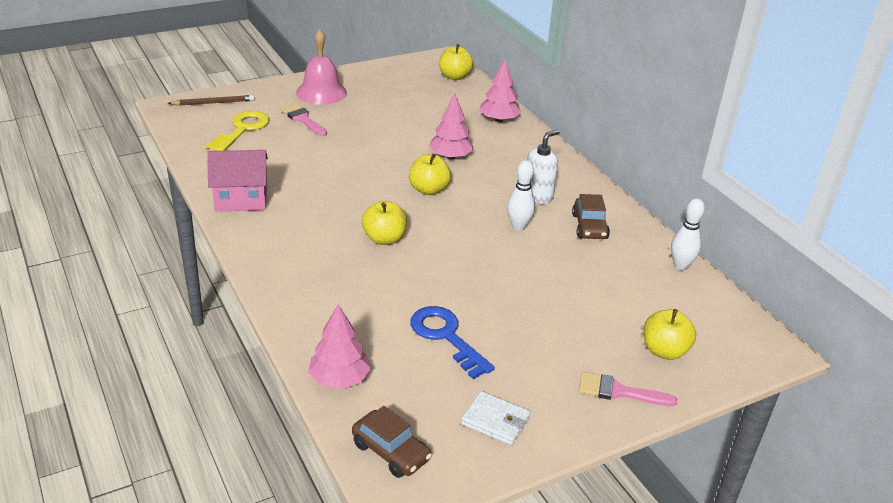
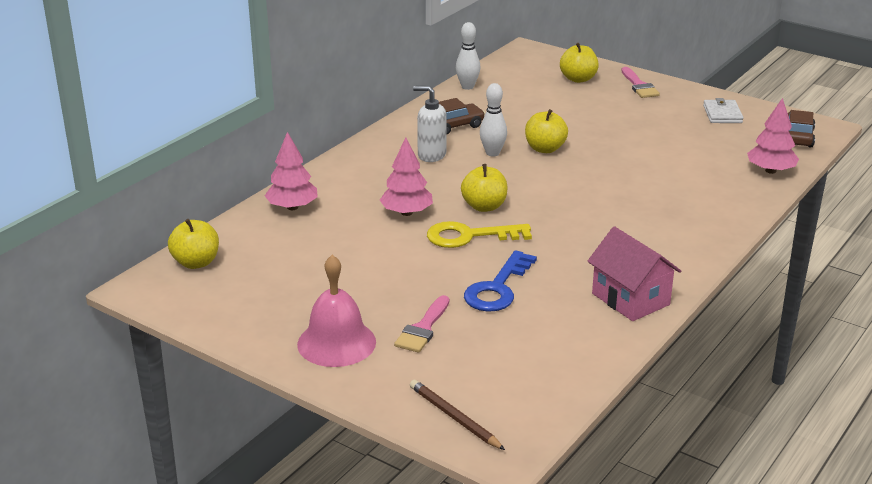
camera: 115 degrees left, 5 degrees down
yellow key [206,111,270,151] -> yellow key moved to [427,221,532,248]
yellow apple [362,201,407,245] -> yellow apple moved to [525,109,568,153]
blue key [410,306,495,379] -> blue key moved to [464,250,537,312]

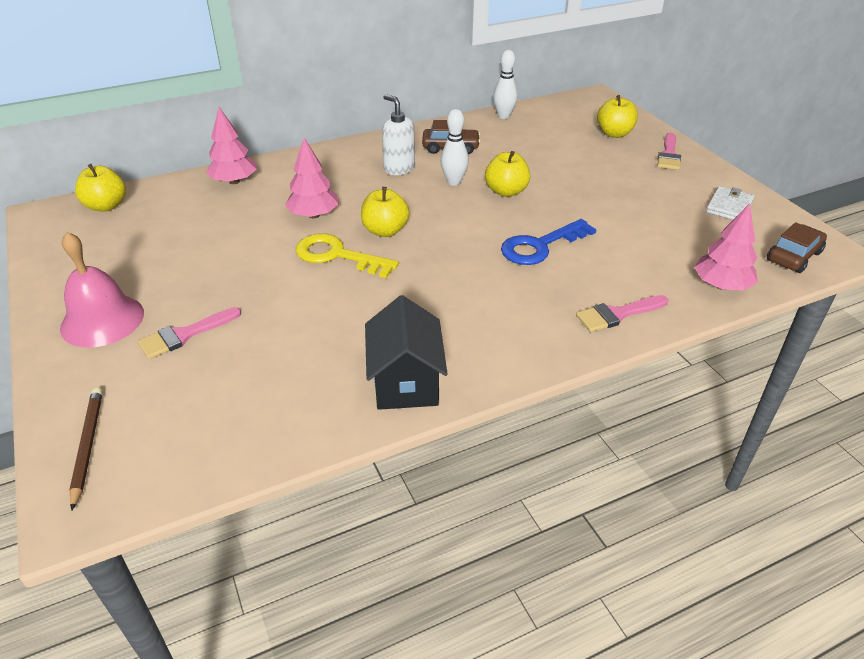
camera: 30 degrees right, 10 degrees up
blue key [464,250,537,312] -> blue key moved to [501,219,597,265]
pink house [587,226,681,321] -> black house [365,295,448,410]
none -> pink brush [576,295,668,332]

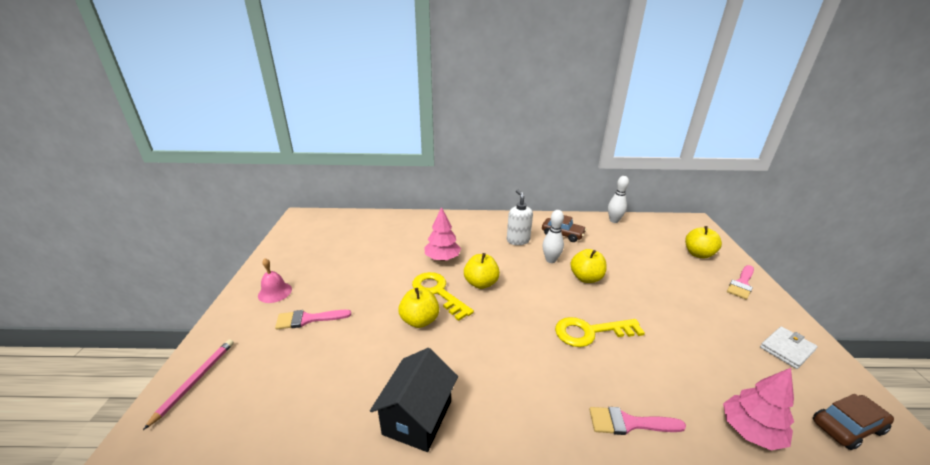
camera: 25 degrees right, 10 degrees down
pink bell [60,232,144,348] -> pink bell [258,258,292,303], size x0.61
brown pencil [69,387,103,511] -> pink pencil [143,339,234,430]
yellow apple [75,164,126,211] -> yellow apple moved to [398,288,439,328]
pink tree [206,107,257,184] -> none
blue key [501,219,597,265] -> yellow key [555,317,645,347]

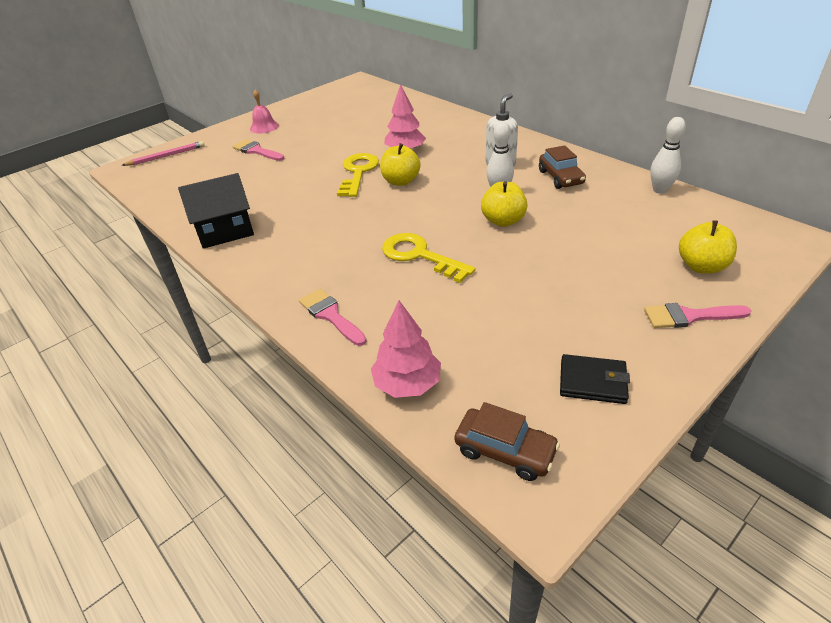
camera: 50 degrees right, 10 degrees up
yellow apple [398,288,439,328] -> none
white wallet [760,326,818,369] -> black wallet [560,354,630,404]

